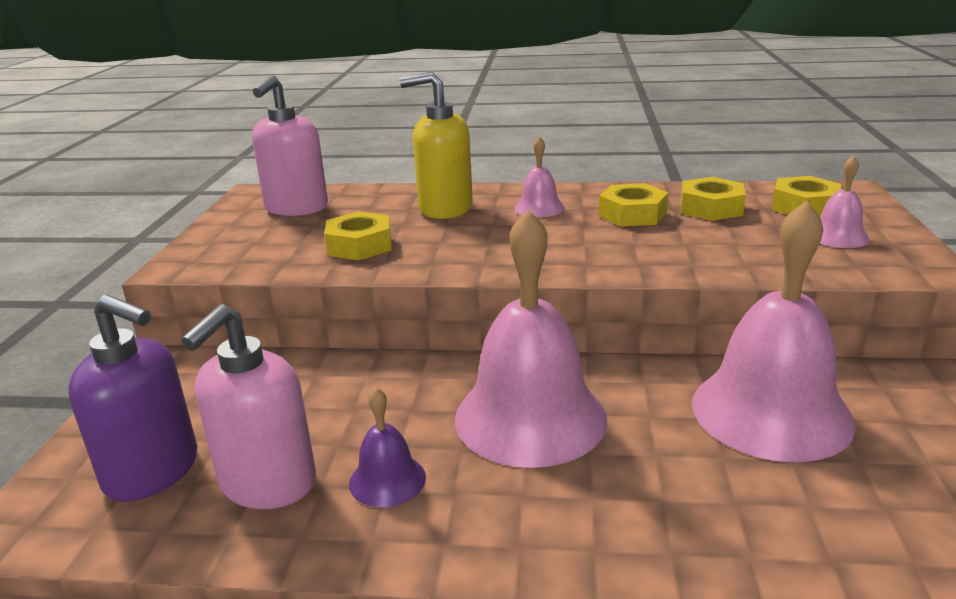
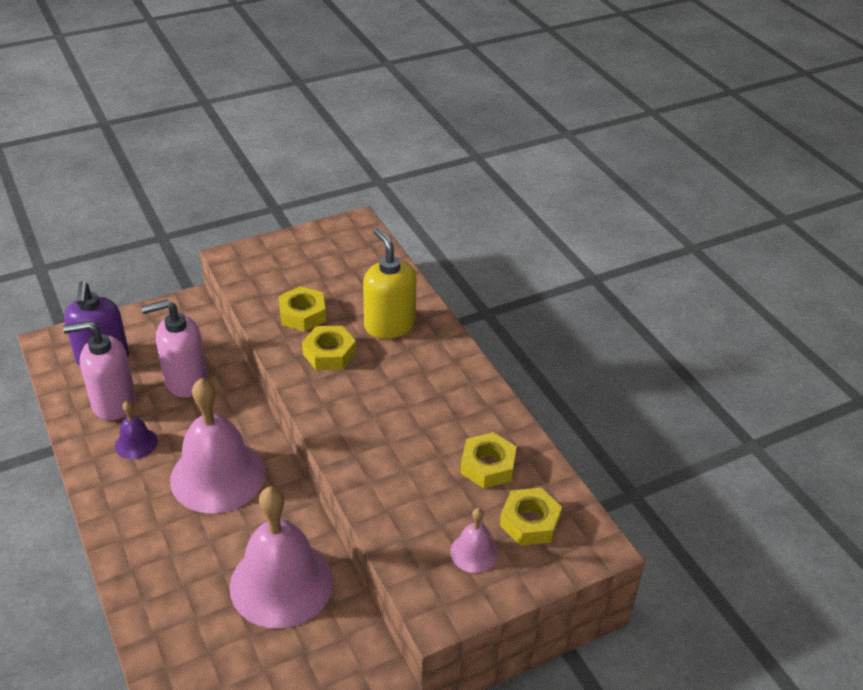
camera: 55 degrees right, 15 degrees up
pink soap dispenser [252,76,328,216] -> pink soap dispenser moved to [141,300,207,397]
pink bell [514,136,565,218] -> none
yellow nut [599,183,668,227] -> yellow nut moved to [302,326,356,370]

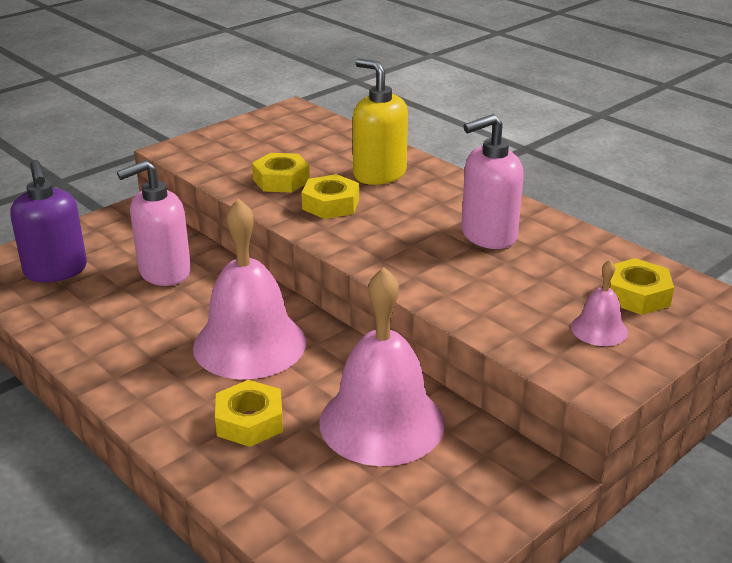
camera: 15 degrees left, 10 degrees down
pink soap dispenser [63,321,136,421] -> pink soap dispenser moved to [461,114,524,249]
purple bell [115,401,158,459] -> none
yellow nut [461,432,517,489] -> yellow nut moved to [215,380,283,447]

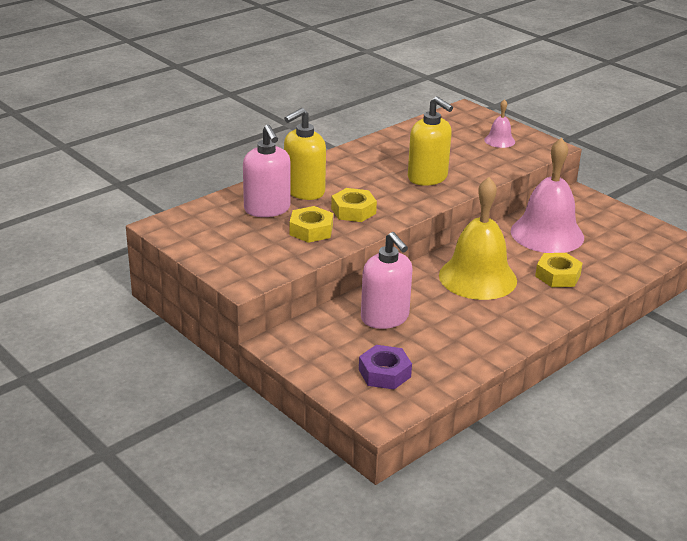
camera: 90 degrees left, 0 degrees up
purple soap dispenser [10,160,87,283] -> purple nut [359,345,412,390]
pink bell [193,198,306,379] -> yellow bell [439,177,517,300]
pink soap dispenser [461,114,524,249] -> pink soap dispenser moved to [243,124,291,217]
yellow nut [609,258,674,315] -> none
none -> yellow soap dispenser [408,96,453,186]

